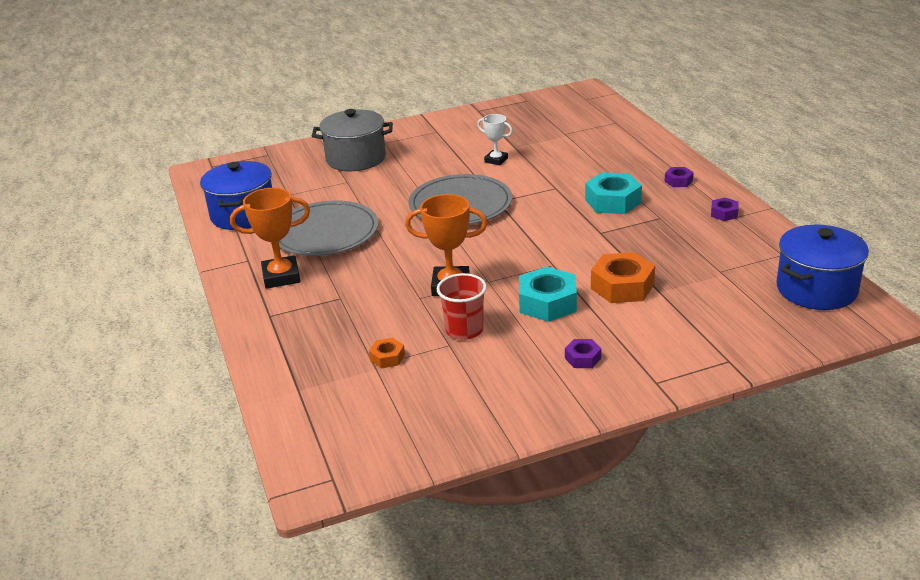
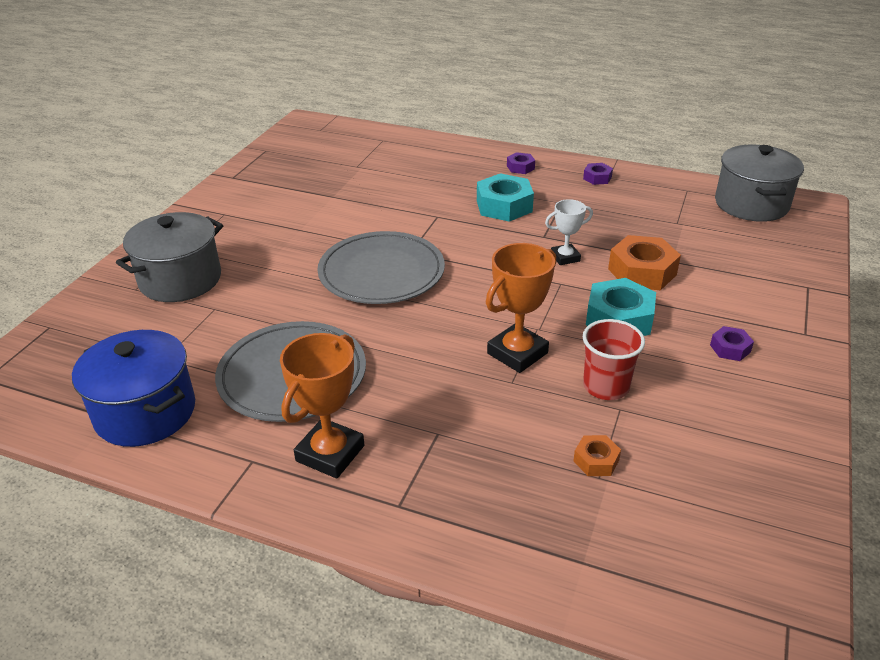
camera: 50 degrees left, 5 degrees up
white trophy [477,114,513,165] -> white trophy moved to [545,199,593,265]
blue pot [776,225,869,310] -> grey pot [715,144,804,222]

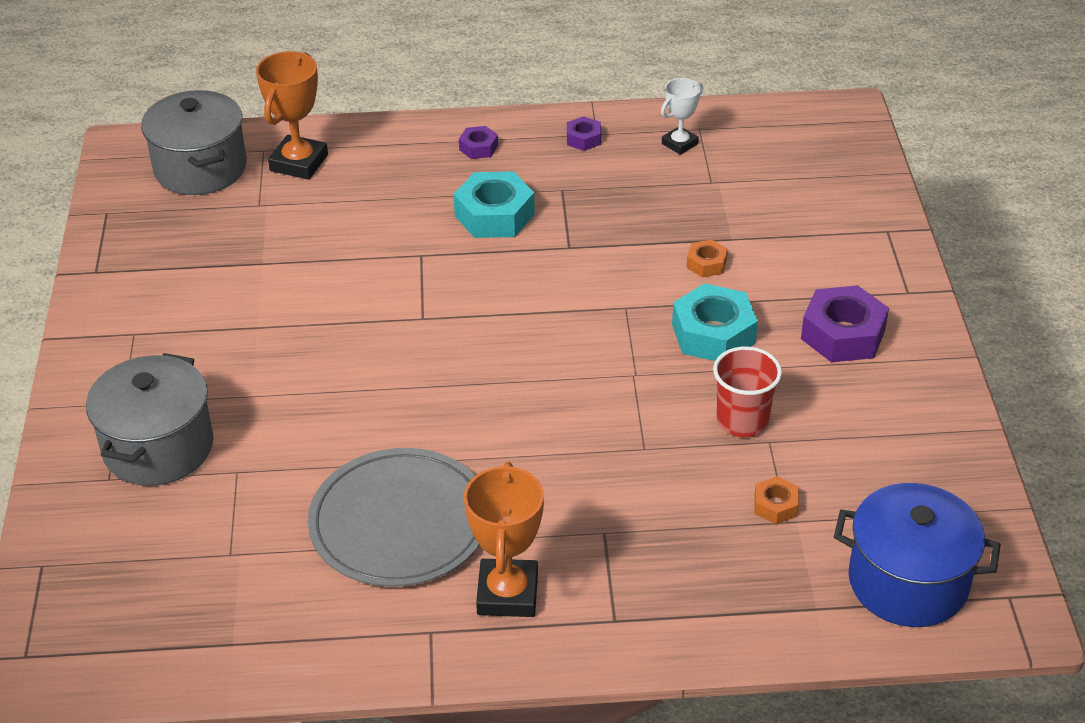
camera: 25 degrees left, 5 degrees up
blue pot [72,330,195,447] -> blue pot moved to [834,483,1001,627]
grey plate [317,231,445,304] -> none
orange trophy [486,243,556,373] -> orange trophy moved to [256,51,328,180]
white trophy [545,199,593,265] -> white trophy moved to [661,78,703,155]
orange nut [608,235,681,290] -> orange nut [686,239,728,278], size x0.52
purple nut [710,326,754,361] -> purple nut [801,285,889,362], size x1.94
grey pot [715,144,804,222] -> grey pot moved to [141,90,247,195]

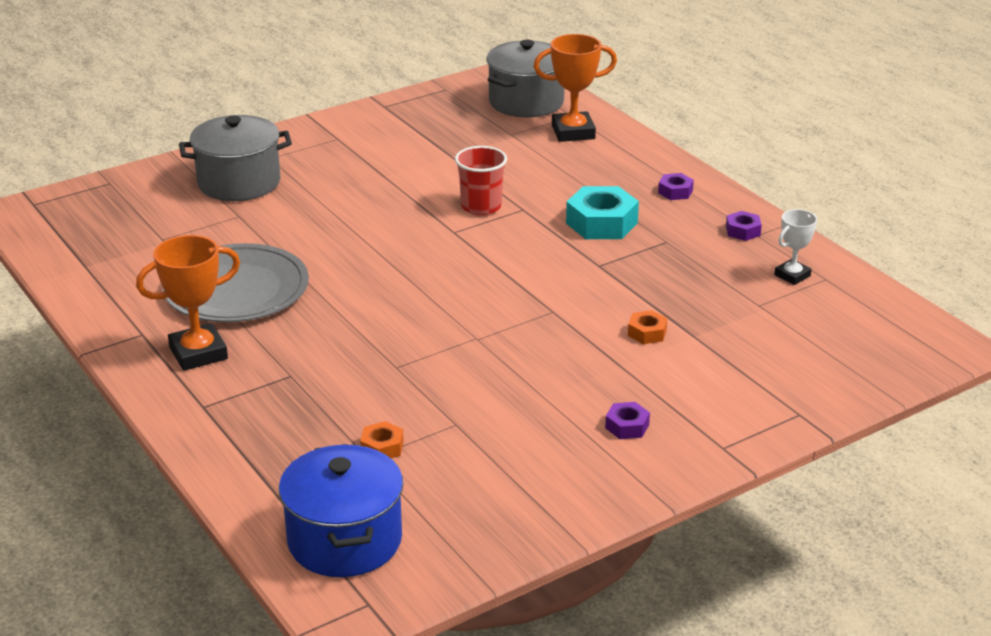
camera: 60 degrees right, 10 degrees down
white trophy [661,78,703,155] -> white trophy turned 60 degrees counterclockwise [774,209,817,285]
turquoise nut [672,283,758,361] -> none
red cup [713,347,782,437] -> red cup moved to [455,146,507,215]
purple nut [801,285,889,362] -> purple nut [605,402,650,439], size x0.52

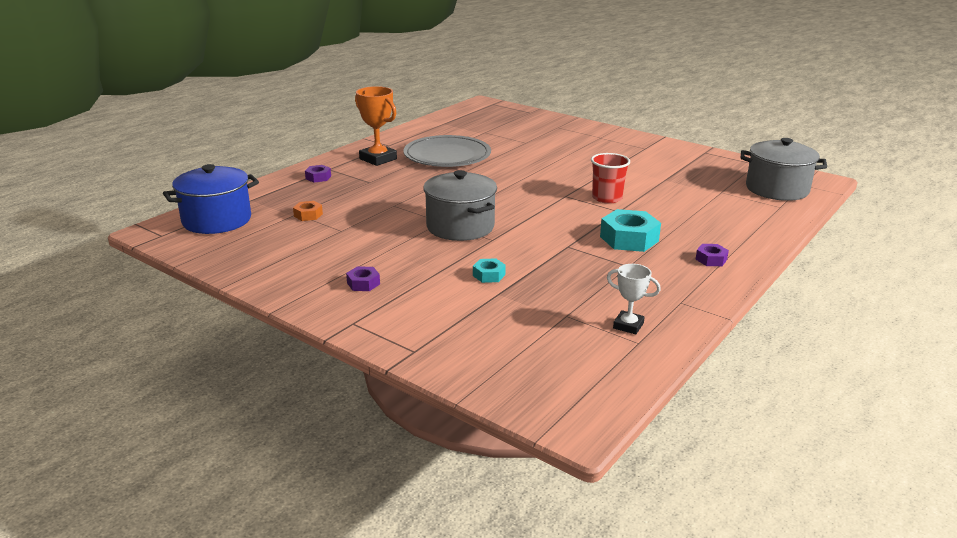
camera: 70 degrees right, 5 degrees down
grey pot [179,115,292,201] -> grey pot moved to [423,170,497,241]
orange trophy [533,34,617,142] -> none
orange nut [628,310,668,344] -> turquoise nut [473,258,506,283]
purple nut [726,211,762,241] -> purple nut moved to [305,165,331,183]

